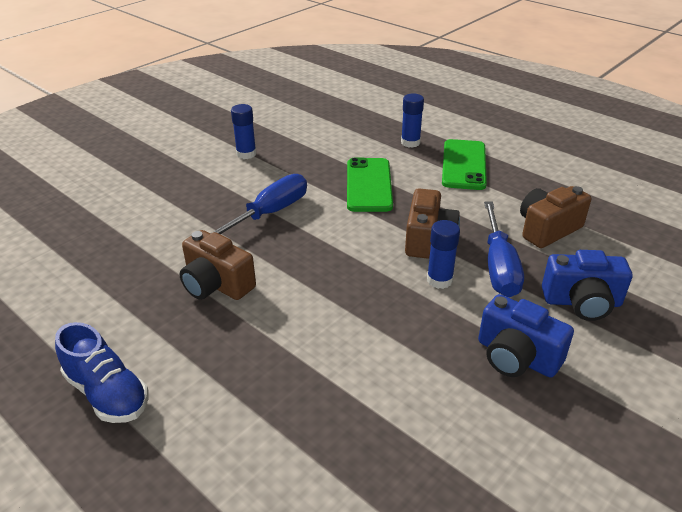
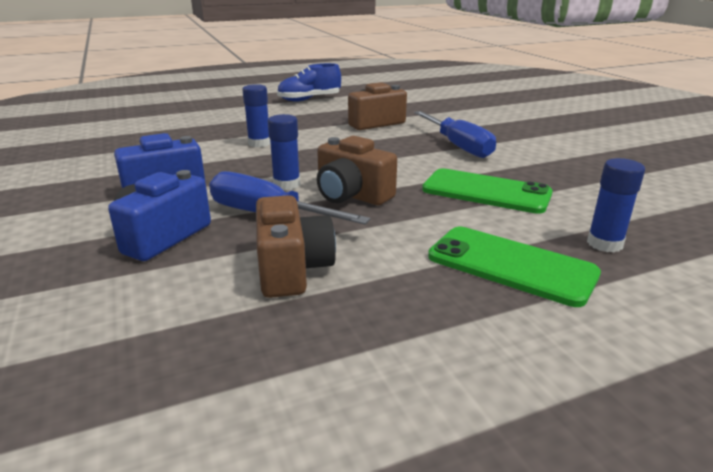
camera: 115 degrees right, 10 degrees down
blue glue stick [231,104,256,159] -> blue glue stick moved to [242,84,270,147]

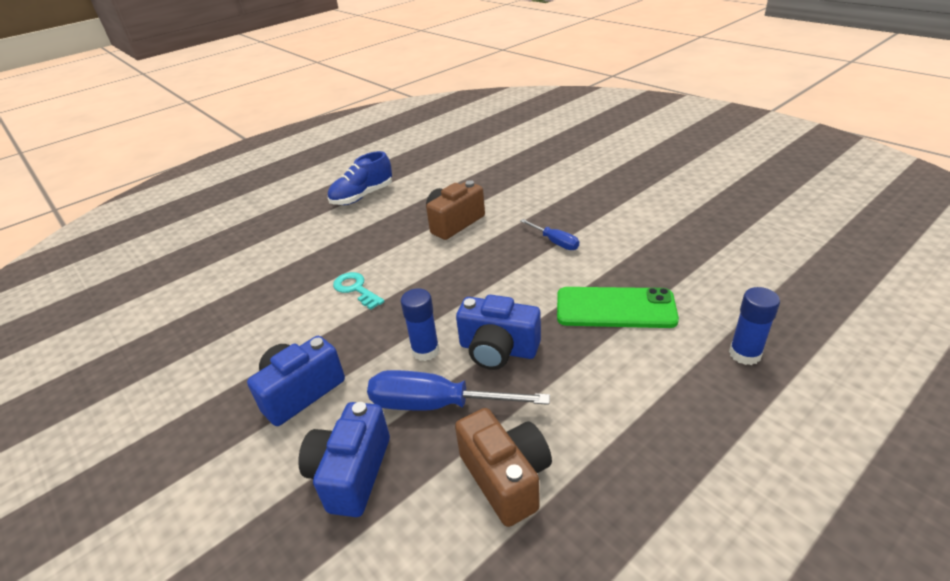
camera: 15 degrees left, 10 degrees up
blue glue stick [242,84,270,147] -> turquoise key [333,272,385,310]
brown camera [317,136,397,205] -> blue camera [456,295,541,370]
blue screwdriver [414,111,496,158] -> blue screwdriver [520,219,579,250], size x0.56
green phone [428,227,601,307] -> none

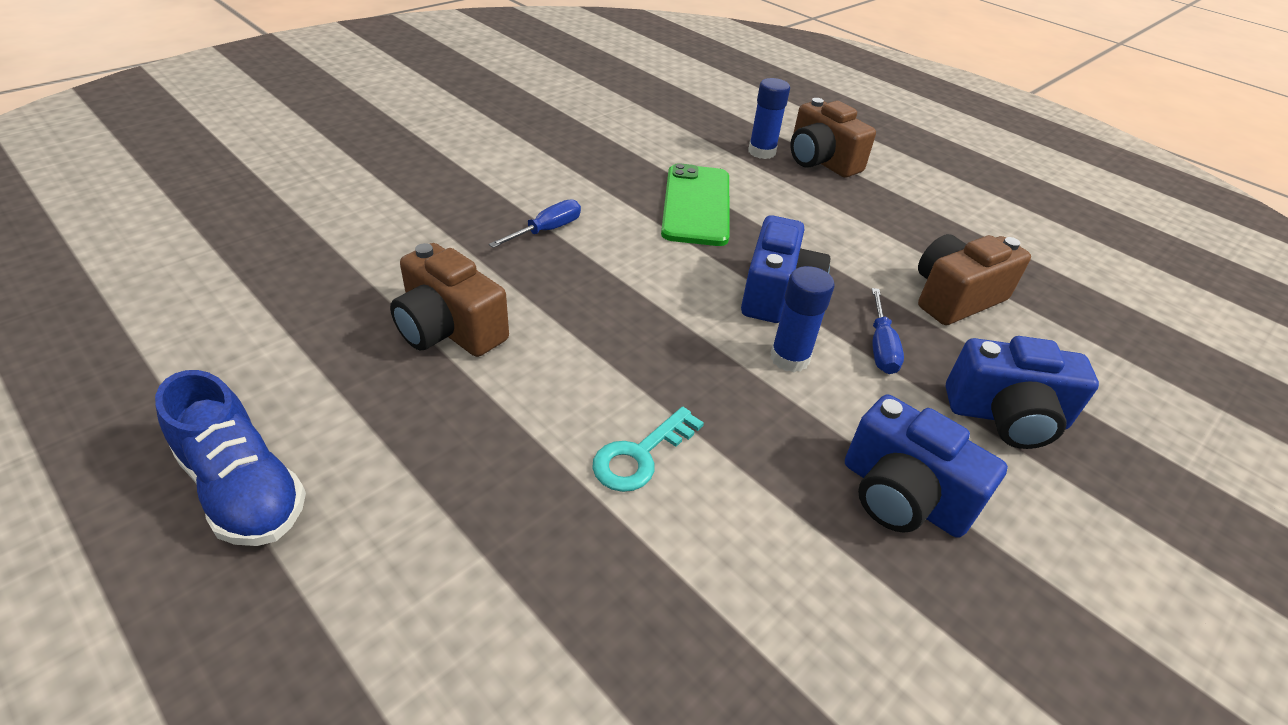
camera: 100 degrees left, 5 degrees up
blue screwdriver [367,370,550,411] -> blue screwdriver [872,288,904,374], size x0.56
none -> brown camera [790,98,876,178]

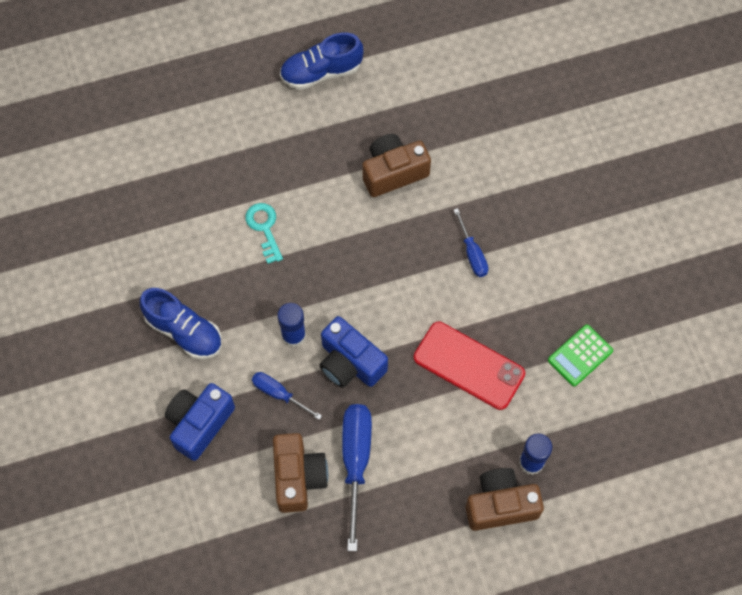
camera: 120 degrees right, 25 degrees up
green phone [661,163,730,246] -> red phone [414,322,525,410]
blue camera [845,394,1008,538] -> blue shoe [140,288,222,359]
none -> blue screwdriver [342,404,372,551]
none -> green calculator [548,325,613,386]

